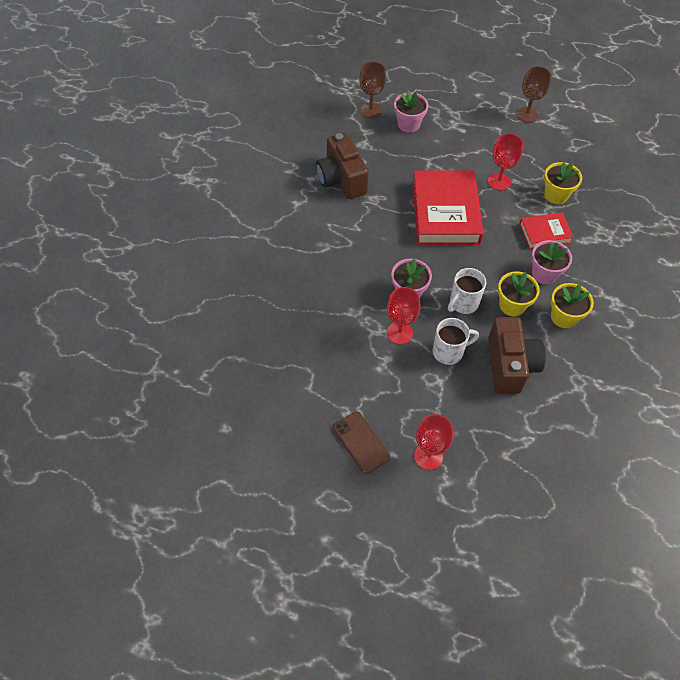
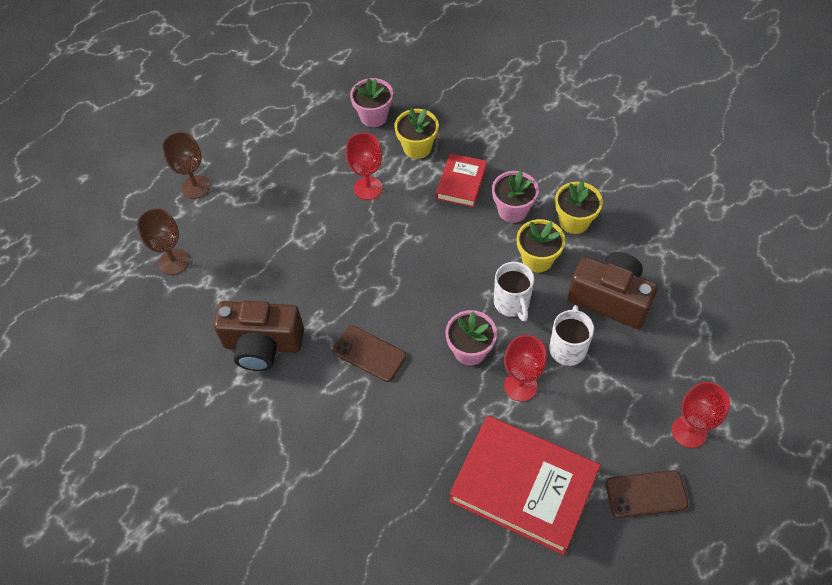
camera: 60 degrees left, 0 degrees up
pink flower pot [394,90,428,133] -> pink flower pot moved to [350,78,393,127]
red book [413,170,483,245] -> red book moved to [449,415,601,555]
brown goblet [516,66,551,123] -> brown goblet moved to [162,132,210,199]
none -> brown phone [333,325,406,382]

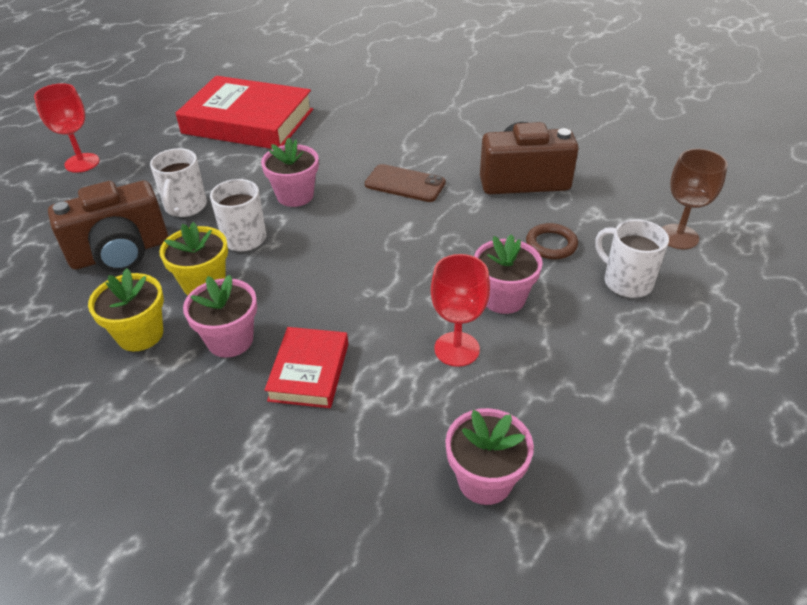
camera: 170 degrees right, 15 degrees down
brown goblet [162,132,210,199] -> none
yellow flower pot [395,108,439,159] -> none
red goblet [504,335,547,402] -> none
brown camera [568,252,658,329] -> brown camera turned 45 degrees counterclockwise [48,181,168,272]
brown phone [606,470,688,518] -> none
none -> pink flower pot [474,234,543,314]
none -> brown ring [526,223,578,259]
none -> white mug [595,219,669,298]

